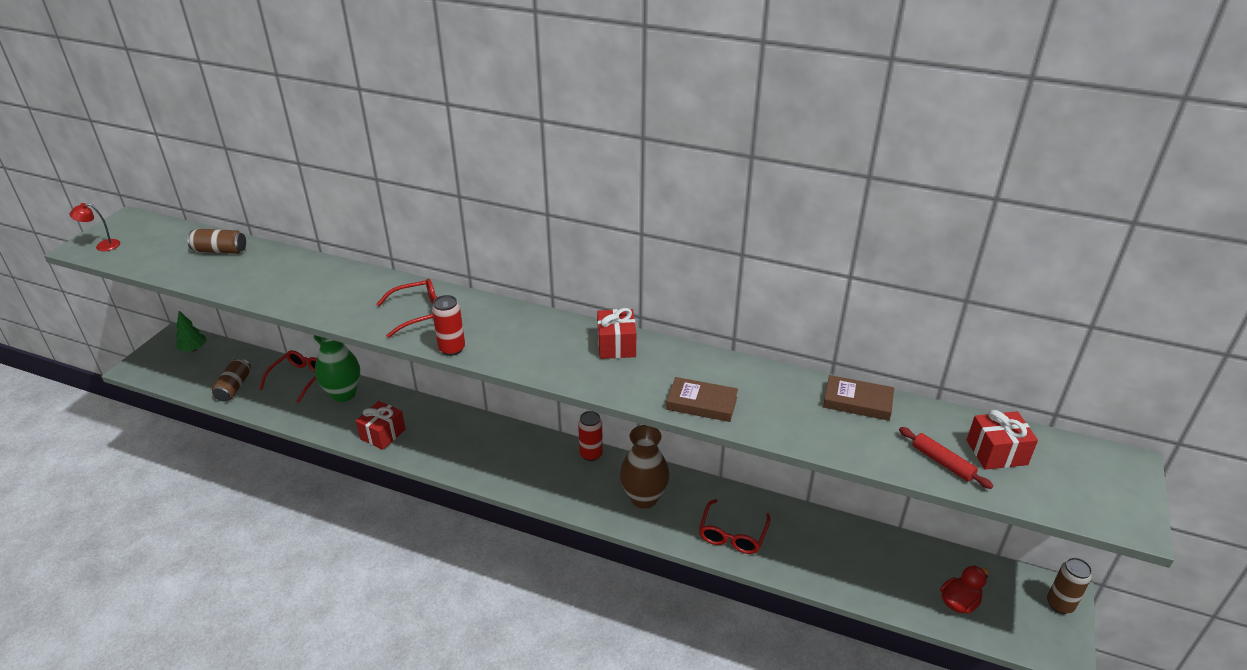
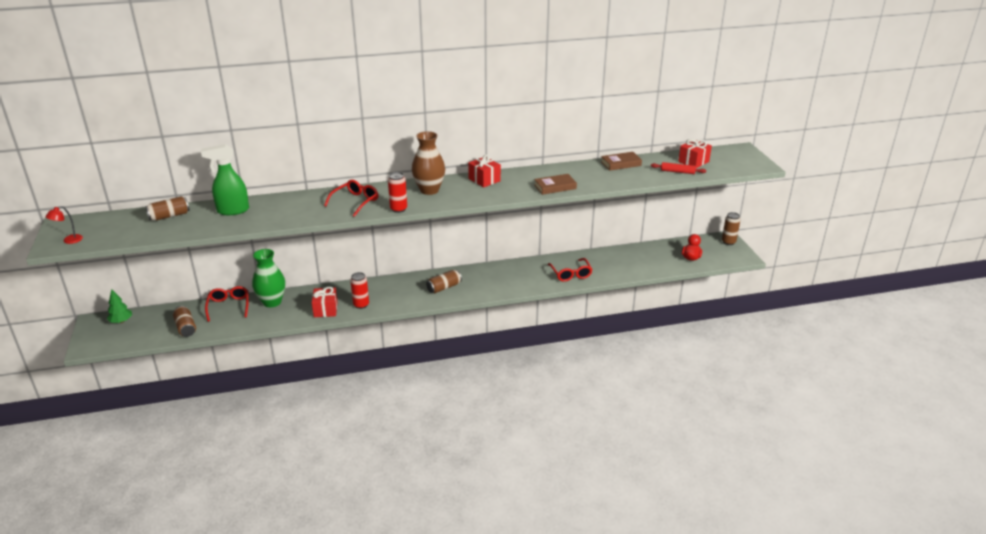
camera: 35 degrees left, 5 degrees down
red can [578,411,603,461] -> red can moved to [350,272,369,309]
brown vase [620,425,670,509] -> brown vase moved to [412,131,445,195]
none -> green spray bottle [201,144,249,215]
none -> brown can [426,270,462,293]

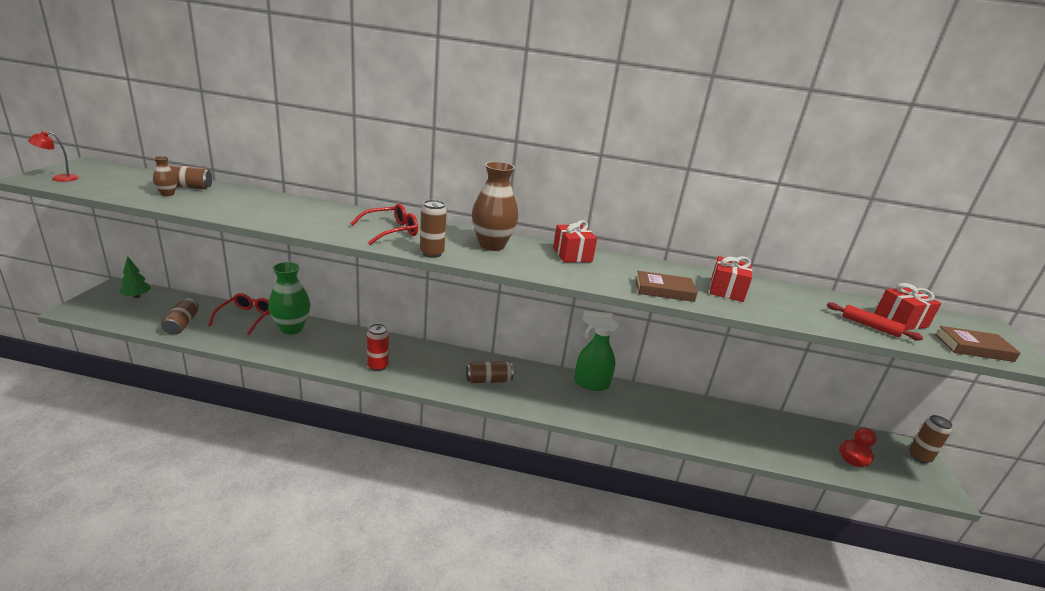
camera: 20 degrees right, 5 degrees down
green spray bottle [201,144,249,215] -> green spray bottle moved to [574,311,619,391]
red gift [312,287,338,317] -> red gift moved to [710,256,752,302]
red can [388,172,407,213] -> brown can [420,200,447,258]
red glasses [548,258,593,282] -> none
brown book [601,152,642,171] -> brown book moved to [935,326,1021,362]
none -> brown vase [153,156,177,196]

